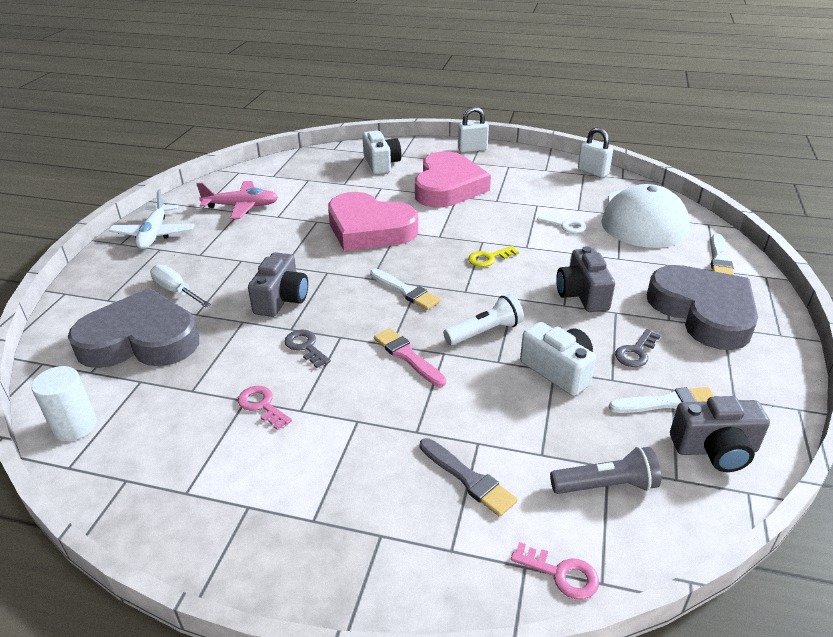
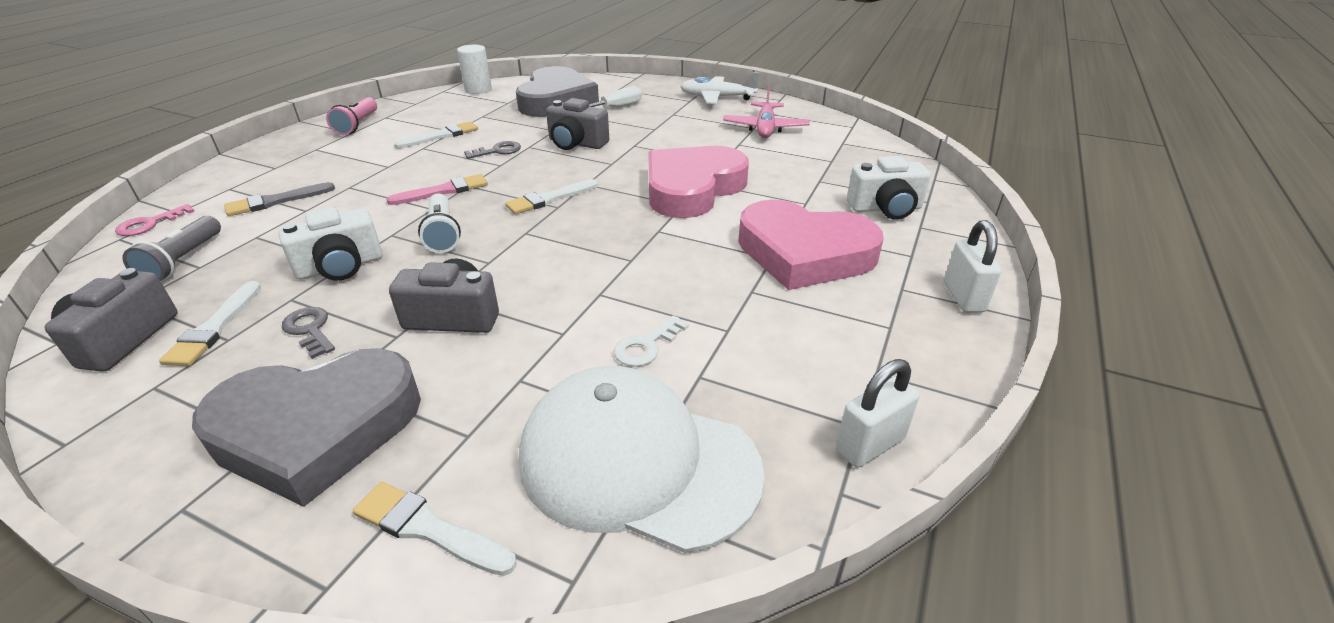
camera: 100 degrees right, 0 degrees up
pink key [238,386,292,430] -> white brush [394,121,478,148]
yellow key [468,246,519,267] -> none
none -> pink flashlight [326,97,377,135]

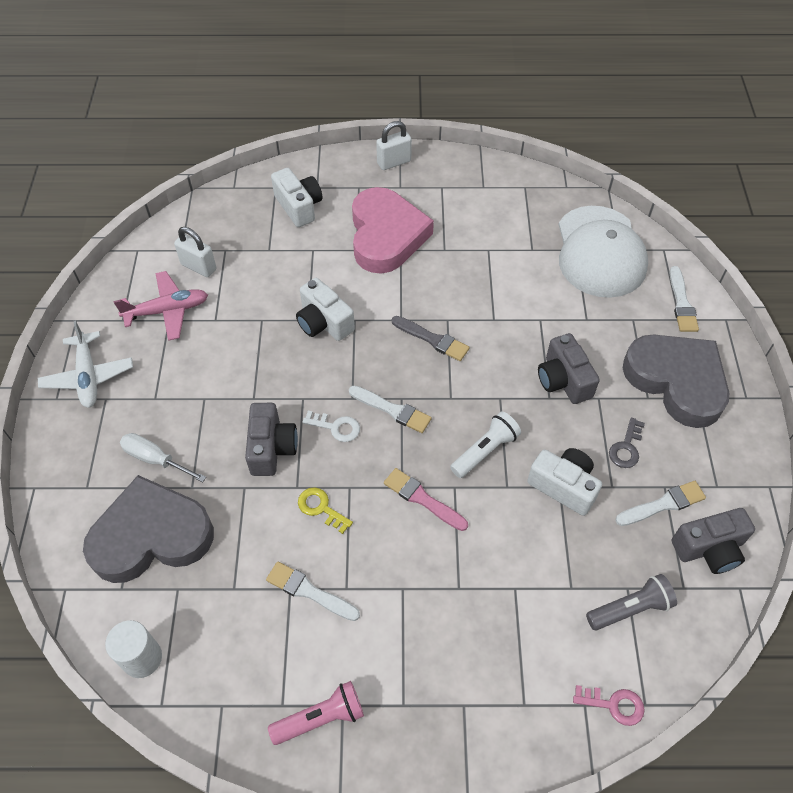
camera: 115 degrees left, 20 degrees up
grey brush [224,182,335,216] -> grey brush moved to [392,316,470,361]
grey key [464,141,521,159] -> yellow key [298,487,353,534]
white key [614,315,689,367] -> white key moved to [303,411,360,442]
pink heart [648,146,749,218] -> white camera [296,278,355,341]
white padlock [836,359,919,468] -> white padlock moved to [174,227,216,277]

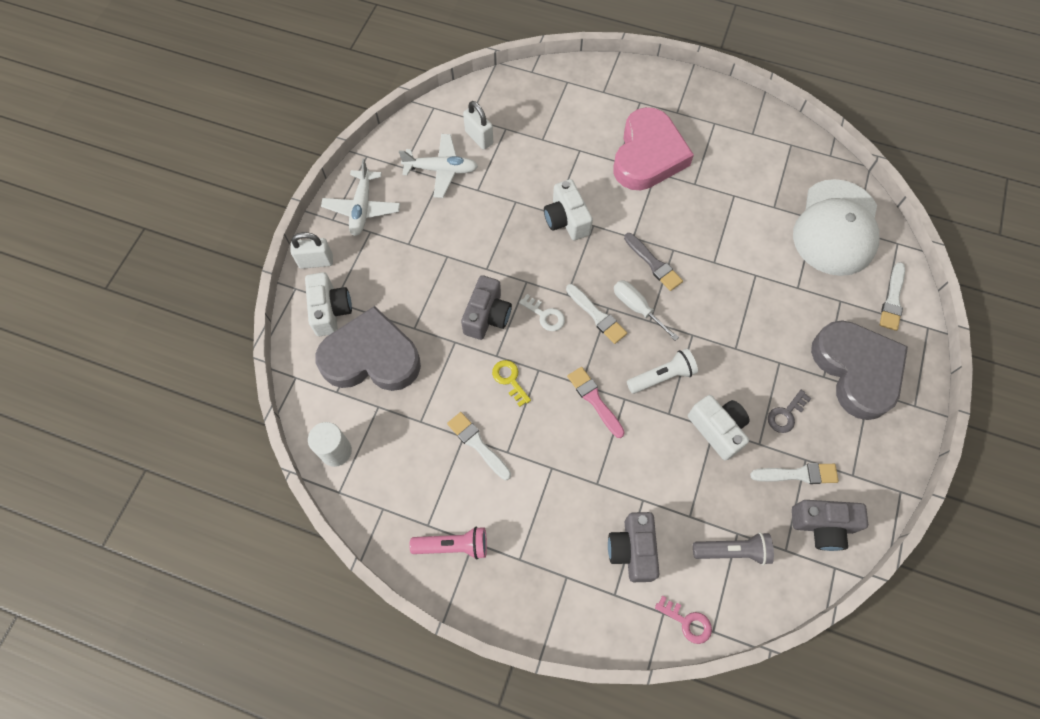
camera: 20 degrees right, 10 degrees up
pink plane [114,271,208,341] -> white plane [399,134,478,198]
white screwdriver [120,433,206,482] -> white screwdriver moved to [614,280,679,341]
white camera [271,168,322,227] -> white camera moved to [305,272,352,336]
white padlock [376,121,412,170] -> white padlock moved to [291,232,333,269]
grey camera [538,333,600,404] -> grey camera moved to [608,512,659,582]

